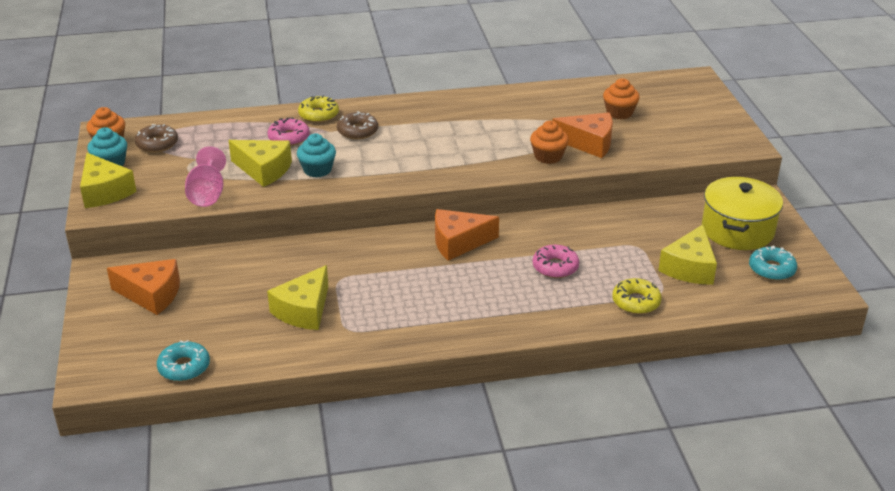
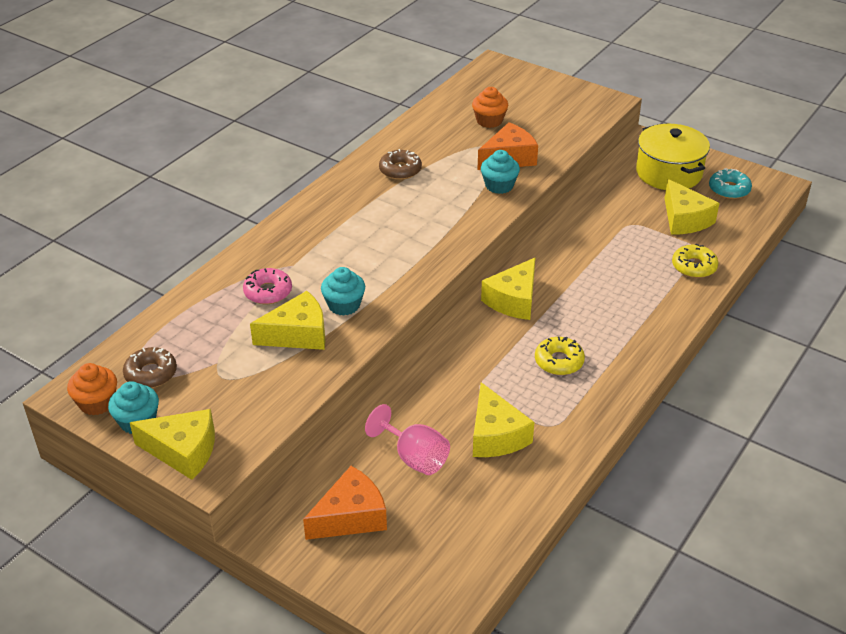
camera: 45 degrees left, 5 degrees up
turquoise donut [157,340,210,381] -> none
pink goblet [185,146,226,207] -> pink goblet moved to [365,404,450,475]
yellow donut [298,95,339,123] -> yellow donut moved to [535,337,585,375]
brown donut [337,111,378,140] -> brown donut moved to [379,149,422,180]
orange cheese [435,209,499,261] -> yellow cheese [481,257,536,320]
orange cupcake [530,121,569,164] -> turquoise cupcake [481,150,520,194]
pink donut [533,245,579,278] -> none

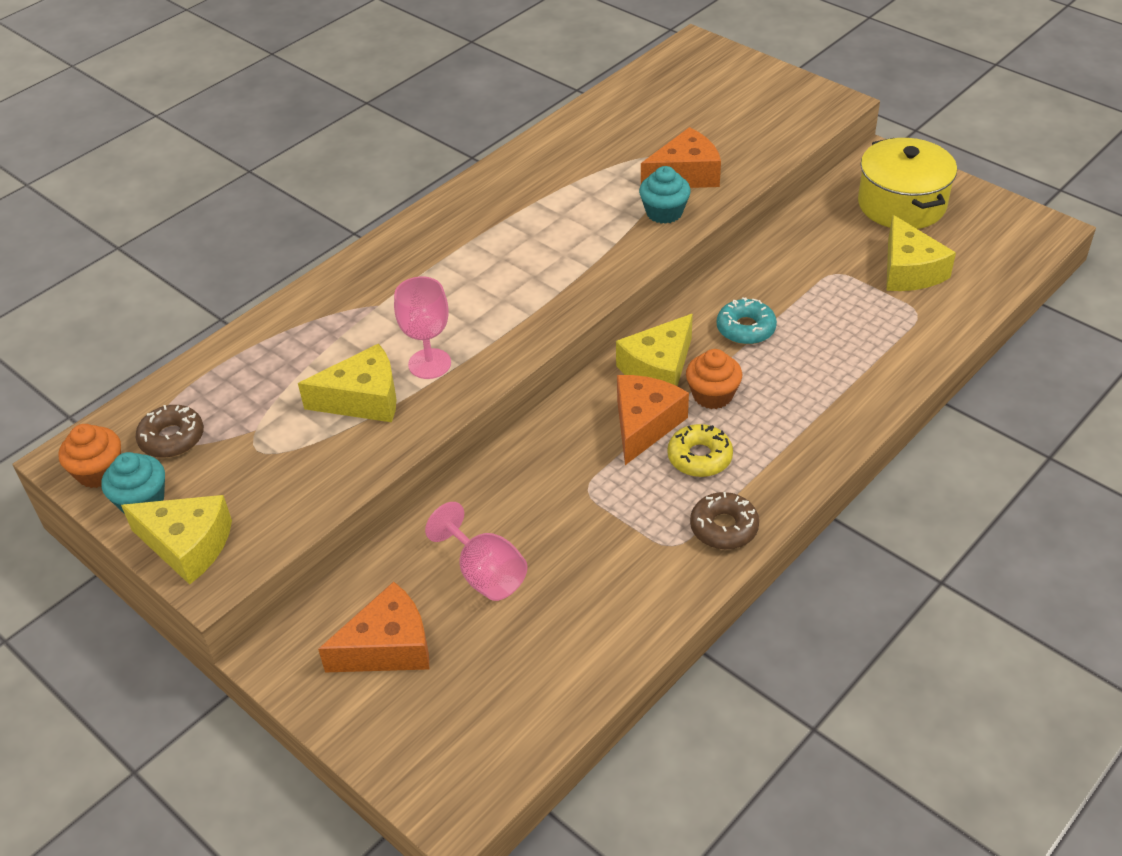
camera: 10 degrees right, 5 degrees up
pink donut [243,268,292,304] -> none
turquoise cupcake [321,267,365,316] -> pink goblet [394,277,451,379]
brown donut [379,149,422,180] -> brown donut moved to [690,492,759,550]
orange cupcake [472,87,508,128] -> orange cupcake moved to [686,349,742,409]
yellow cheese [473,382,534,457] -> none
yellow donut [672,244,719,278] -> none
turquoise donut [709,168,752,199] -> turquoise donut moved to [717,297,777,345]
none -> orange cheese [617,375,689,465]

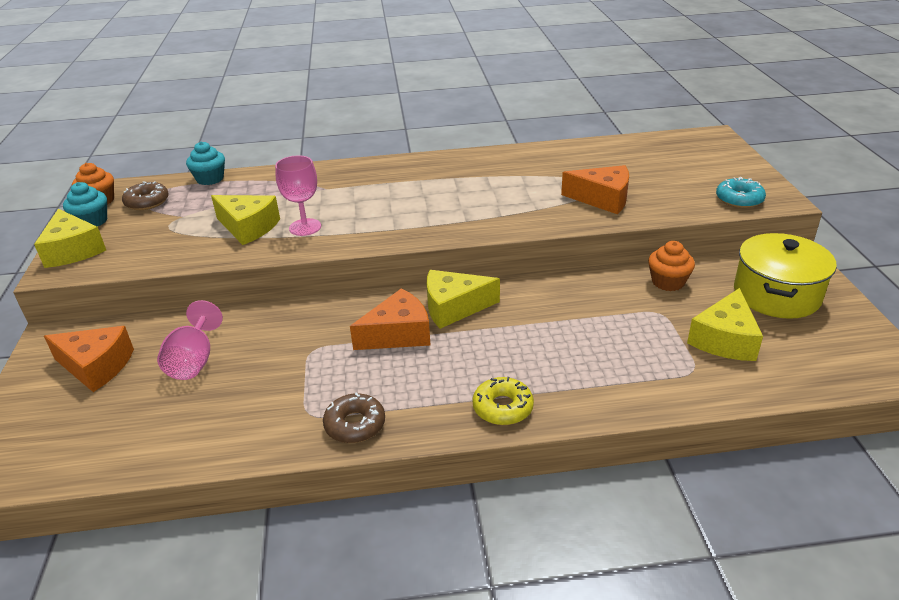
camera: 40 degrees right, 10 degrees down
turquoise cupcake [639,166,691,224] -> turquoise cupcake moved to [186,142,225,185]
yellow donut [667,424,733,477] -> yellow donut moved to [472,377,534,425]
orange cupcake [686,349,742,409] -> orange cupcake moved to [648,241,695,291]
turquoise donut [717,297,777,345] -> turquoise donut moved to [716,177,766,208]

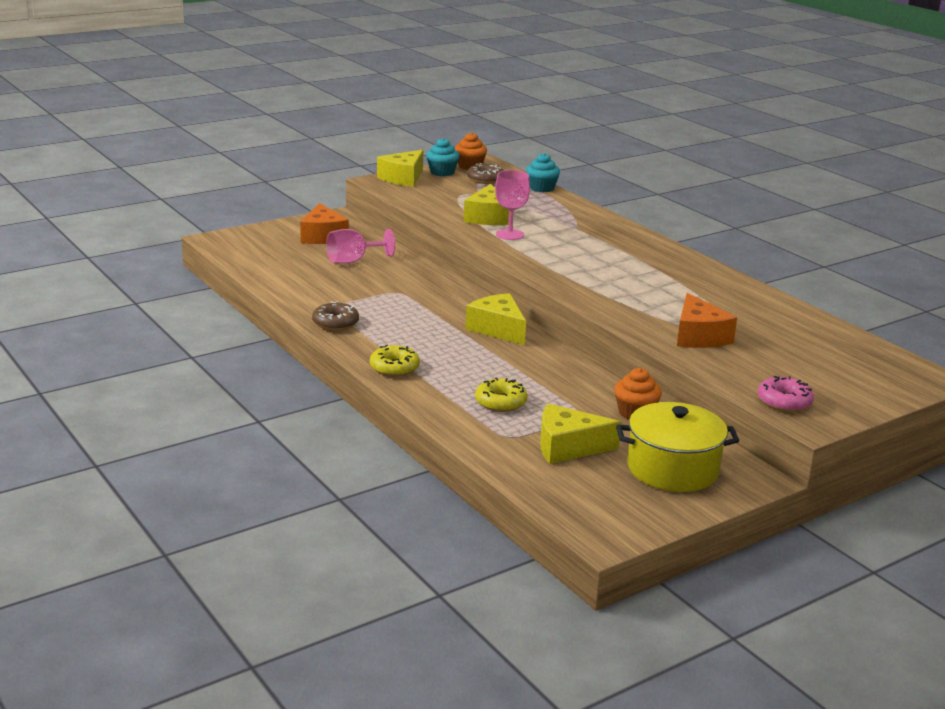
camera: 60 degrees right, 10 degrees down
orange cheese [350,288,431,350] -> none
turquoise donut [716,177,766,208] -> pink donut [757,376,814,412]
none -> yellow donut [475,377,528,412]

